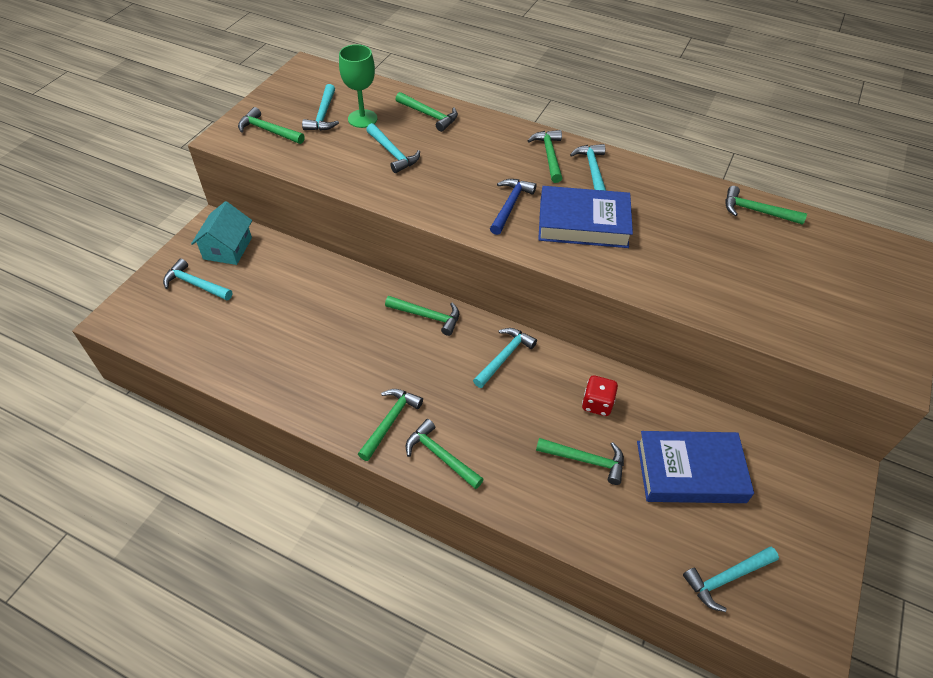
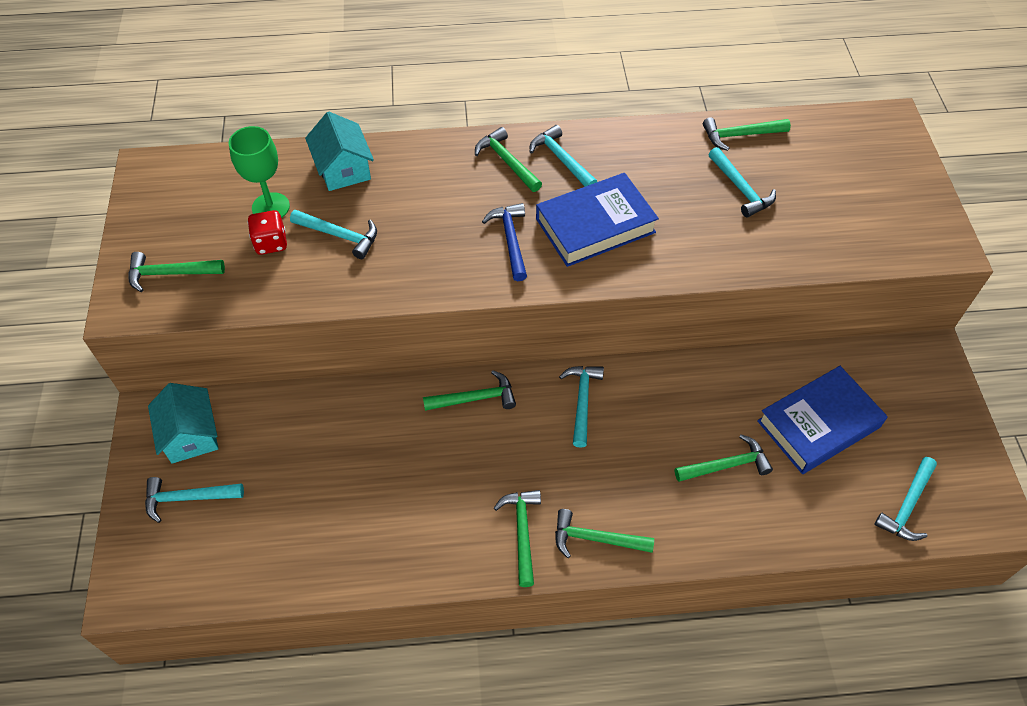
camera: 30 degrees left, 5 degrees up
turquoise hammer [302,84,339,131] -> turquoise hammer moved to [708,147,776,217]
green hammer [395,92,458,132] -> turquoise house [305,112,374,191]
red dice [582,376,618,416] -> red dice moved to [248,210,287,255]

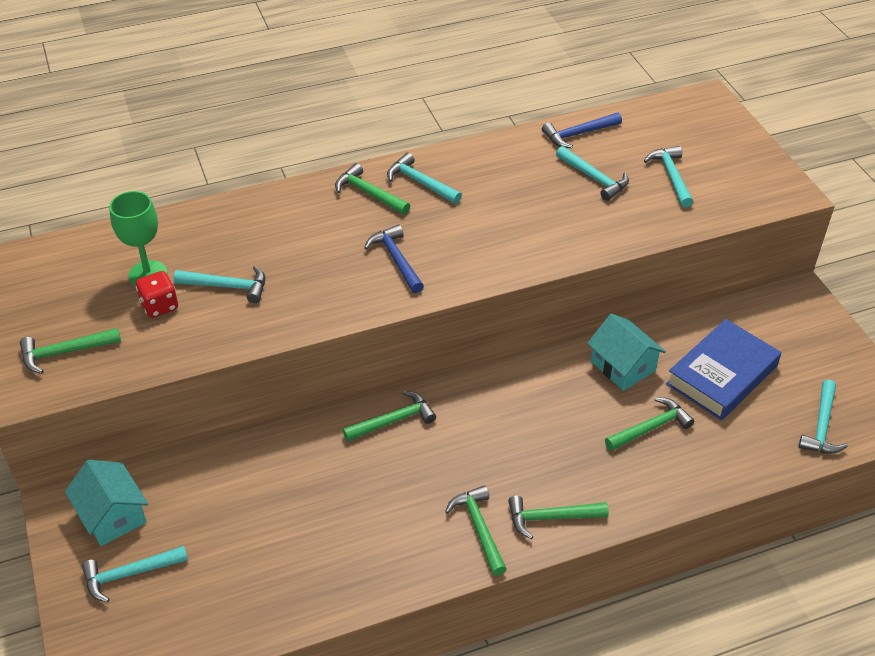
camera: 15 degrees left, 10 degrees down
turquoise house [305,112,374,191] -> turquoise house moved to [587,314,666,391]
blue book [536,173,659,267] -> none
turquoise hammer [559,366,604,448] -> turquoise hammer moved to [644,146,693,208]
green hammer [703,117,791,151] -> blue hammer [542,112,622,148]

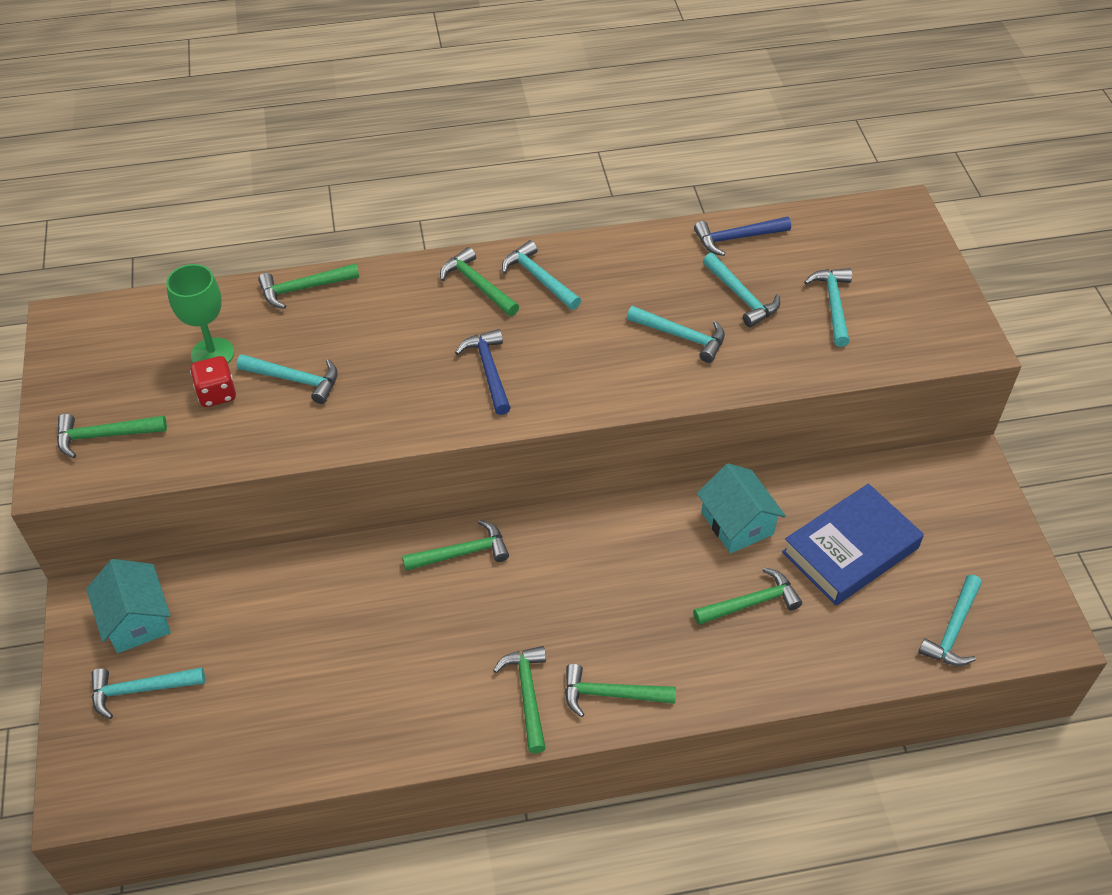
camera: 10 degrees right, 5 degrees up
none -> green hammer [258,263,359,309]
none -> turquoise hammer [627,306,725,363]

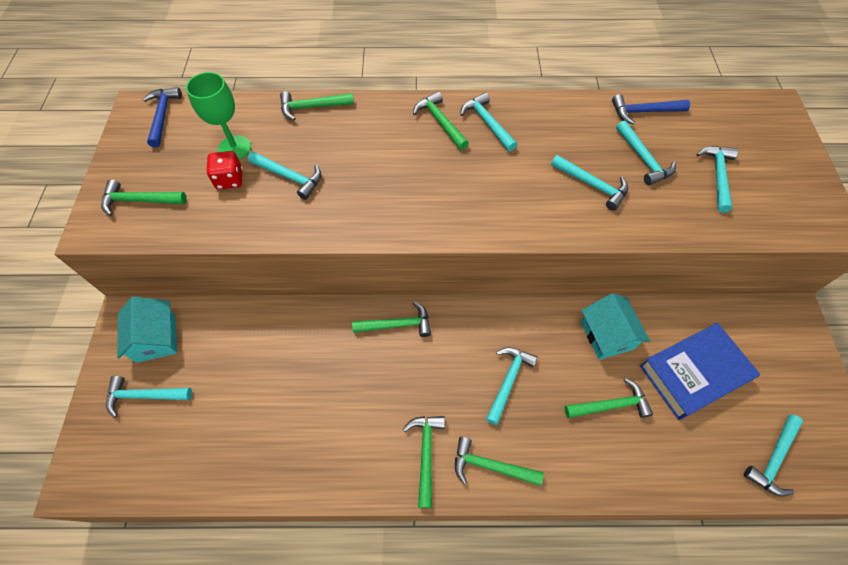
camera: 10 degrees right, 10 degrees up
blue hammer [455,329,511,415] -> blue hammer moved to [143,87,182,147]
none -> turquoise hammer [486,347,537,425]

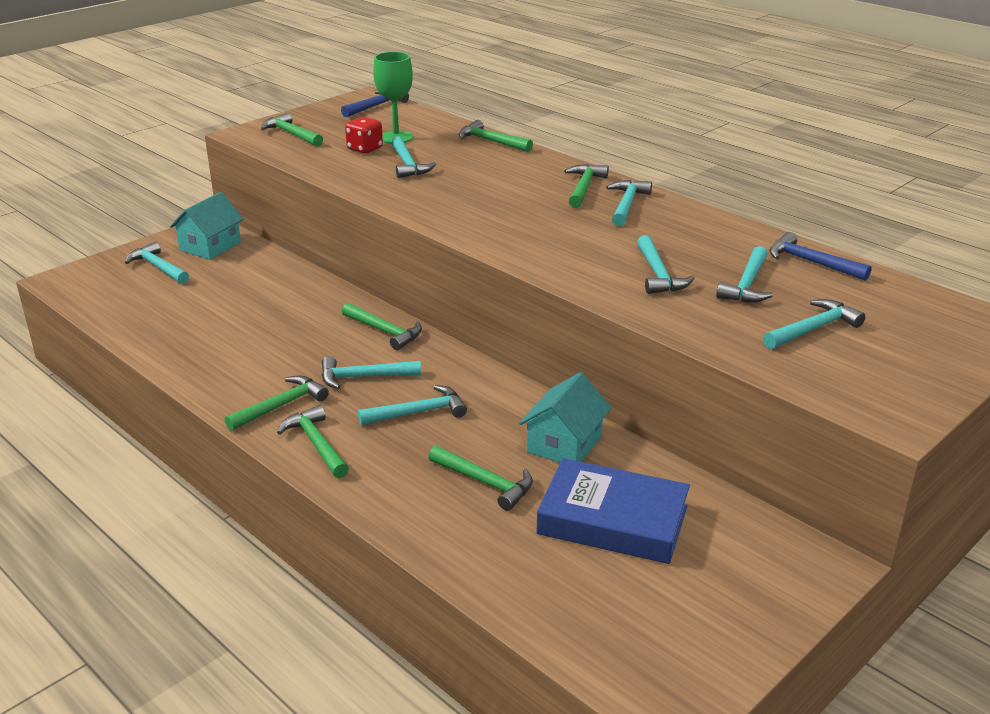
camera: 45 degrees right, 30 degrees down
turquoise hammer [744,414,803,496] -> turquoise hammer moved to [322,356,421,389]

